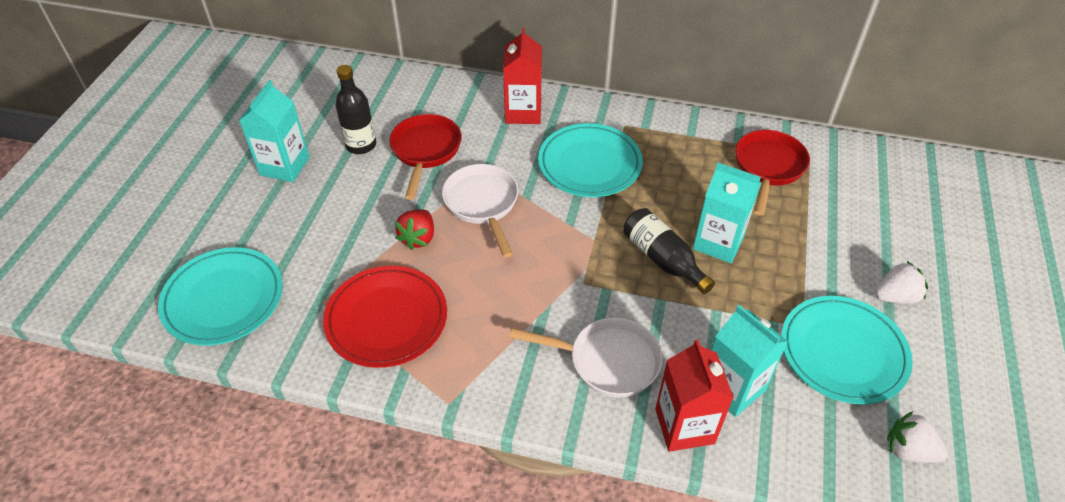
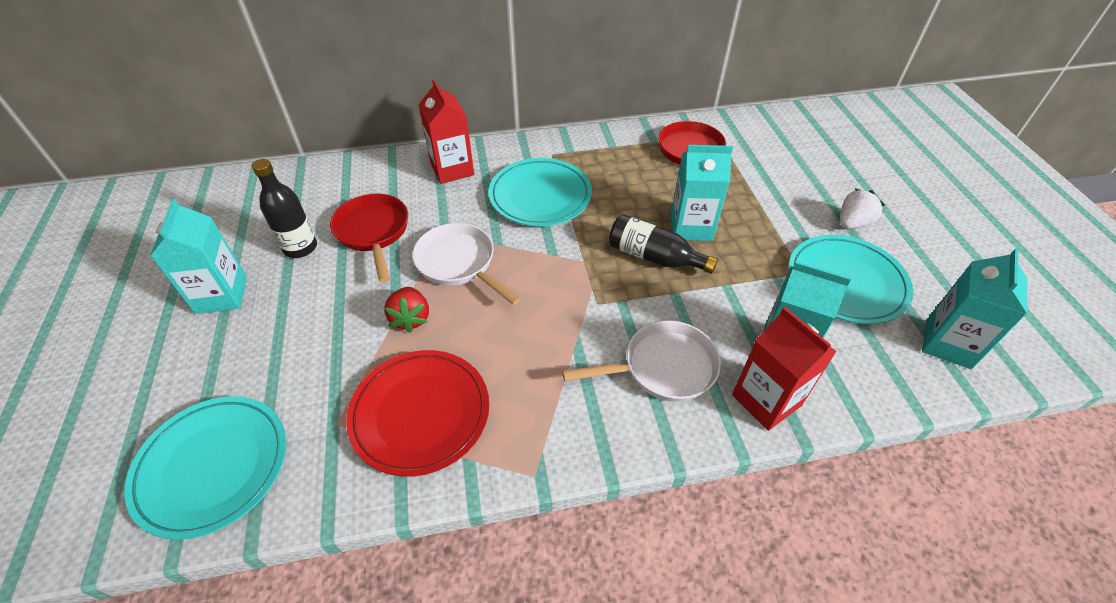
camera: 25 degrees left, 0 degrees up
white strawberry [887,411,948,463] -> turquoise carton [922,249,1027,369]

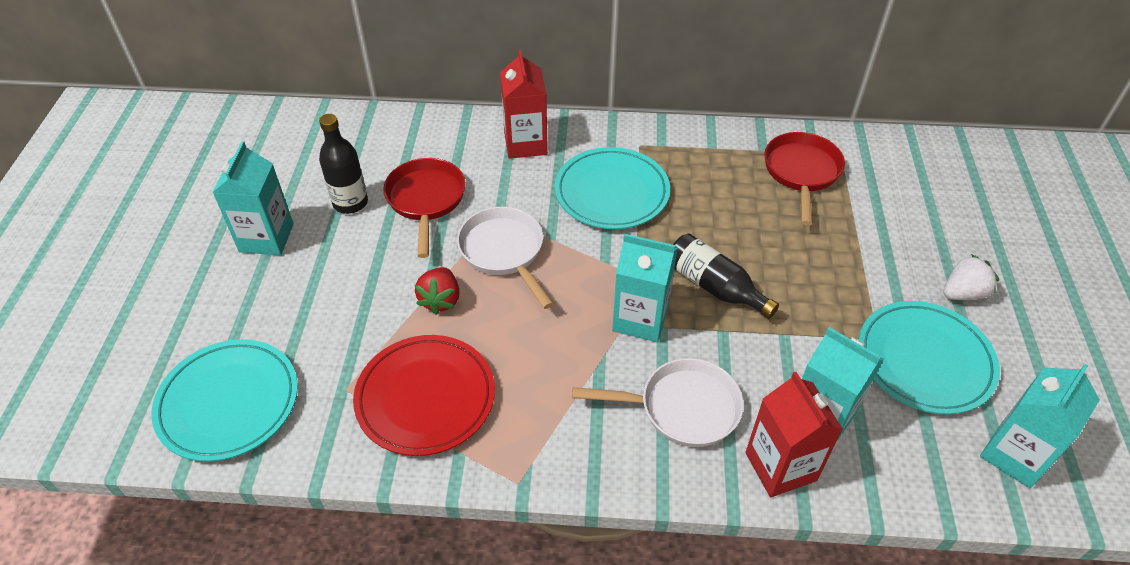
camera: 15 degrees right, 0 degrees up
turquoise carton [671,145,733,241] -> turquoise carton moved to [612,234,678,342]

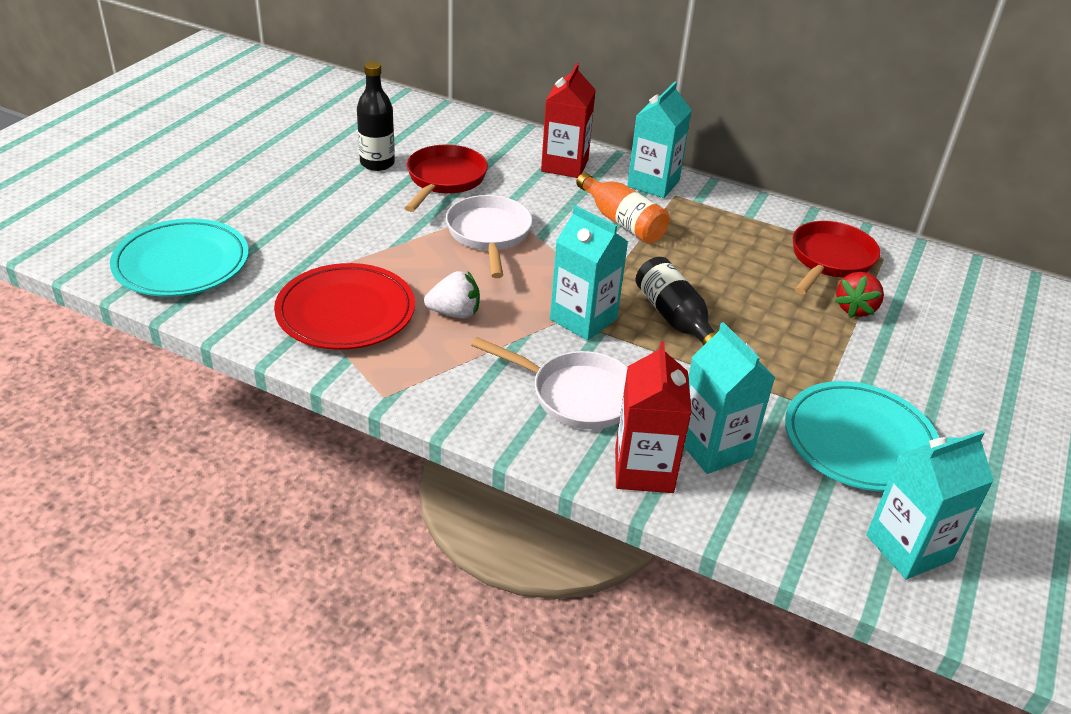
camera: 20 degrees right, 10 degrees down
turquoise carton [212,141,294,255] -> turquoise carton moved to [627,82,692,198]
red strawberry [415,267,460,315] -> red strawberry moved to [835,272,884,318]
turquoise plate [555,147,670,229] -> orange bottle [576,173,670,243]
white strawberry [944,254,999,300] -> white strawberry moved to [424,271,480,319]

